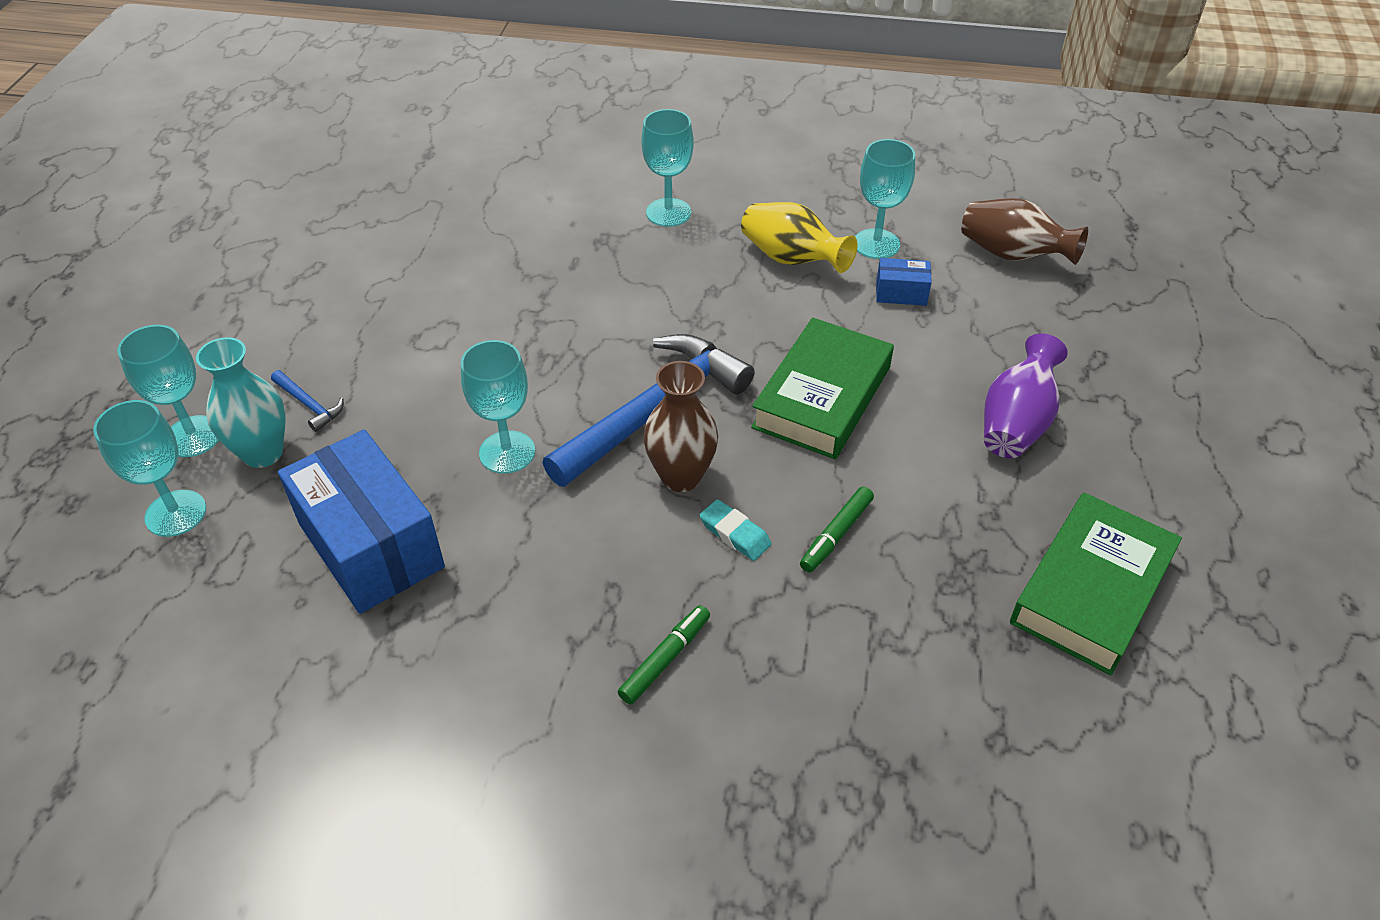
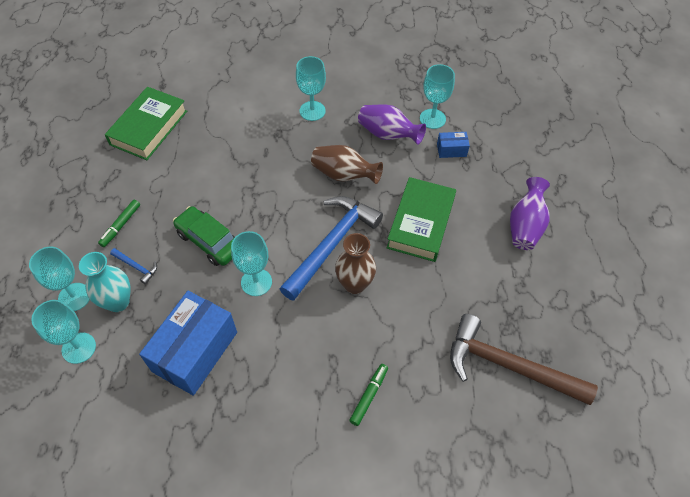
camera: 10 degrees left, 10 degrees up
blue box [278,429,445,614] -> blue box turned 75 degrees clockwise [139,291,237,396]
turquoise eraser [700,499,772,561] -> none
yellow vase [741,202,858,273] -> purple vase [358,105,426,145]
green marker [800,487,874,573] -> green marker moved to [98,200,140,247]
brown vase [961,198,1088,265] -> brown vase moved to [311,145,383,184]
green book [1010,493,1182,676] -> green book moved to [105,87,187,160]
none -> green car [173,206,235,266]
none -> brown hammer [450,314,598,405]

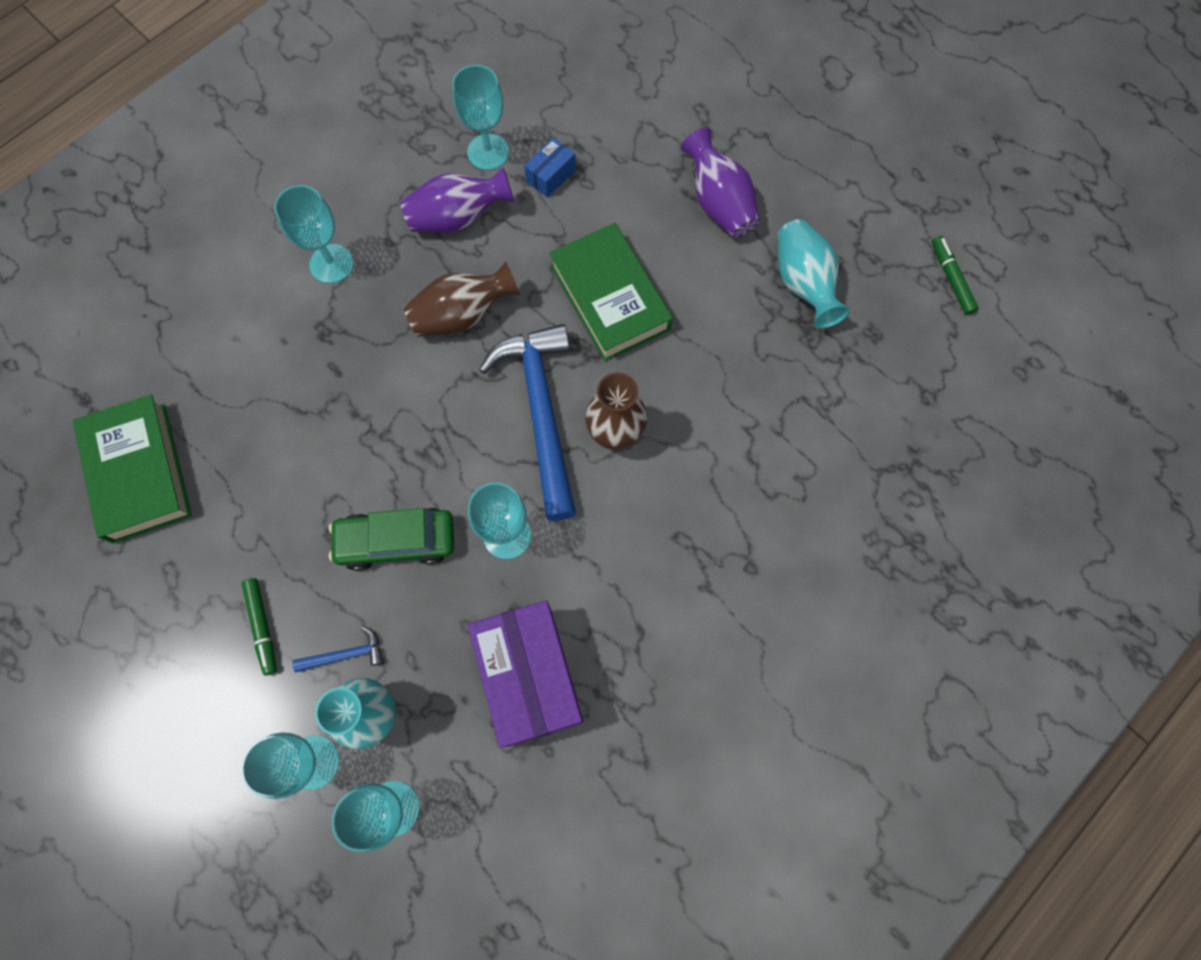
camera: 45 degrees left, 15 degrees up
blue box [139,291,237,396] -> purple box [468,600,583,748]
green marker [349,364,388,426] -> green marker moved to [932,236,979,315]
brown hammer [450,314,598,405] -> none
none -> turquoise vase [777,219,850,328]

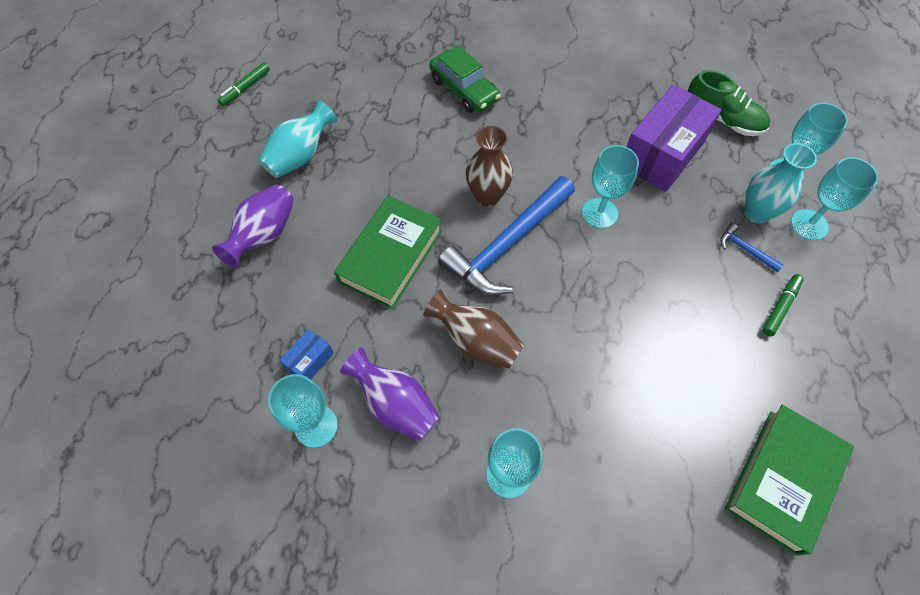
camera: 125 degrees left, 10 degrees down
green car [329,508,454,571] -> green car moved to [429,45,501,113]
blue box [524,137,576,198] -> blue box turned 60 degrees counterclockwise [279,329,334,380]
none -> green shoe [687,70,770,136]

